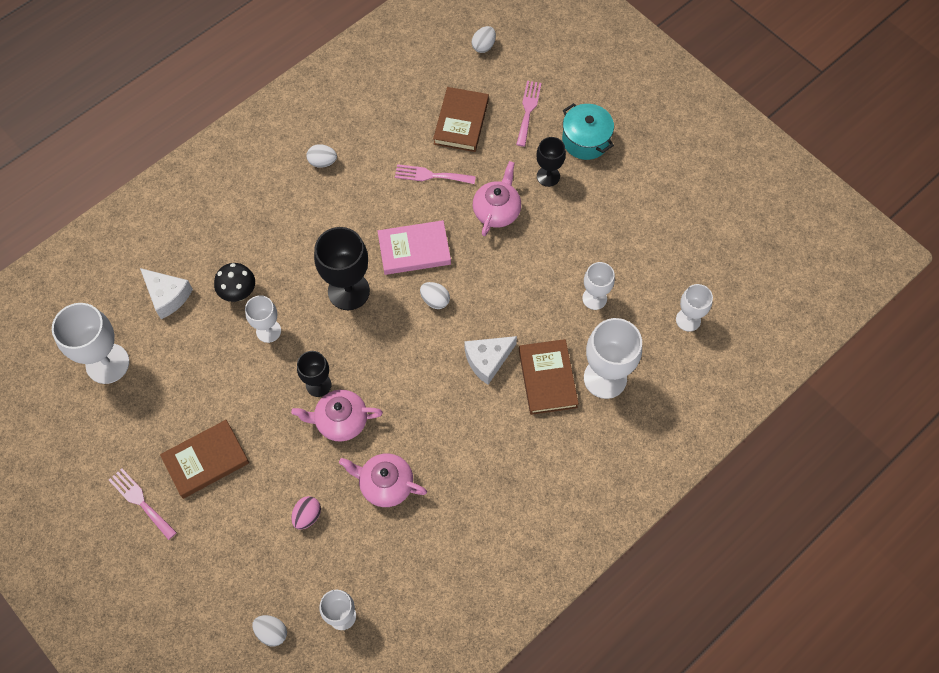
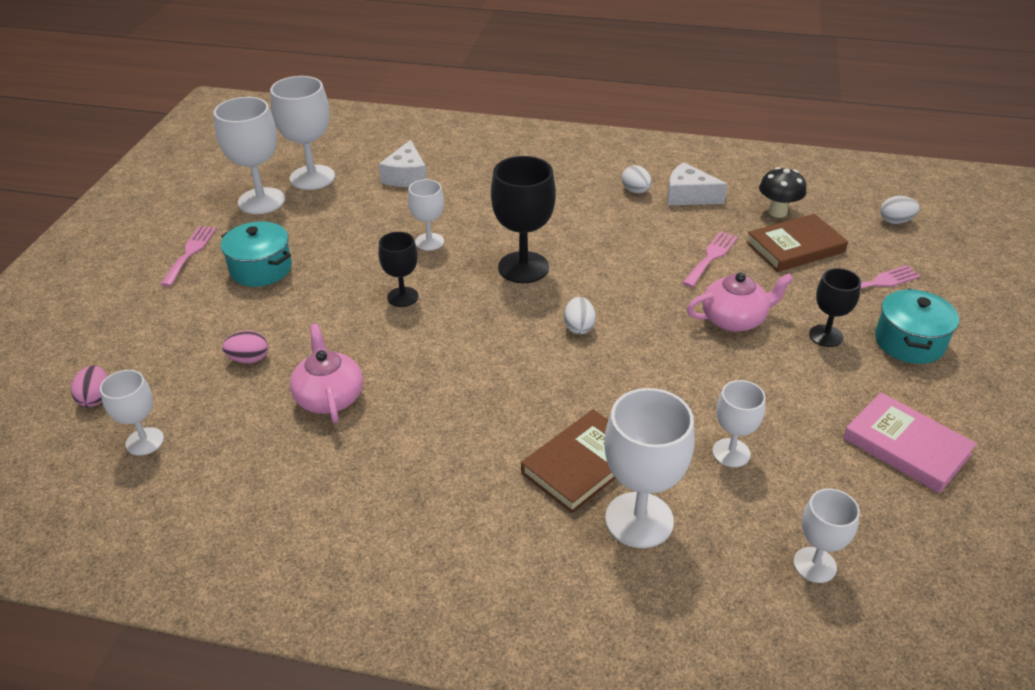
camera: 55 degrees right, 25 degrees down
brown book [160,420,249,499] -> turquoise pot [221,221,292,287]
black mushroom [214,263,255,302] -> black mushroom moved to [759,167,806,218]
white egg [252,615,287,647] -> pink egg [71,365,108,407]
pink teapot [291,390,383,441] -> none
pink book [377,220,451,275] -> pink book moved to [843,393,977,493]
pink fork [395,164,476,184] -> pink fork turned 60 degrees clockwise [682,231,738,287]
white cheese [465,336,517,385] -> white cheese moved to [667,162,728,205]
none -> white goblet [214,97,285,214]

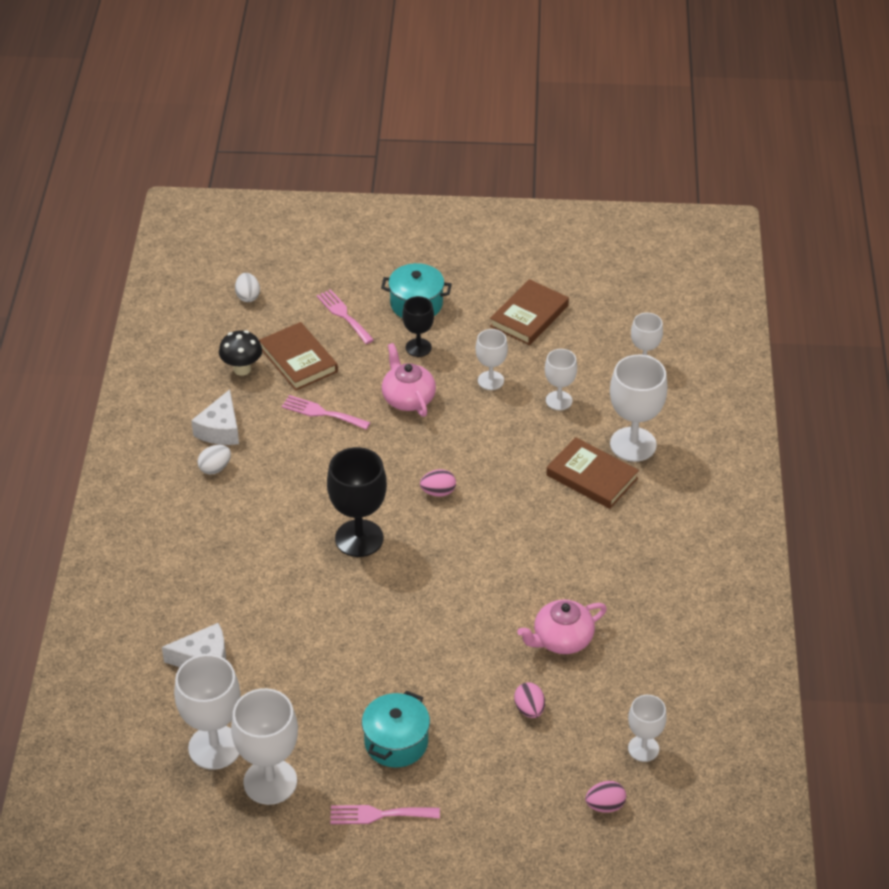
camera: 100 degrees left, 5 degrees up
black goblet [378,232,419,307] -> none
white goblet [408,179,444,250] -> white goblet moved to [476,329,508,390]
white egg [564,297,596,334] -> pink egg [420,469,456,497]
pink book [843,393,977,493] -> brown book [490,279,569,345]

